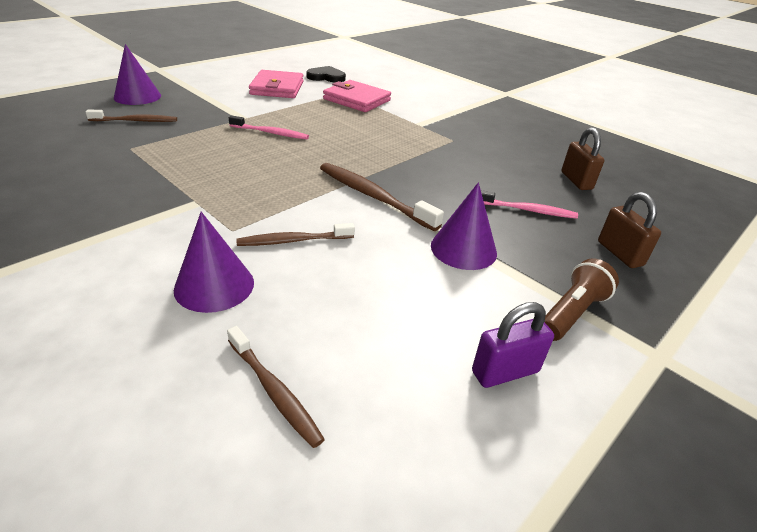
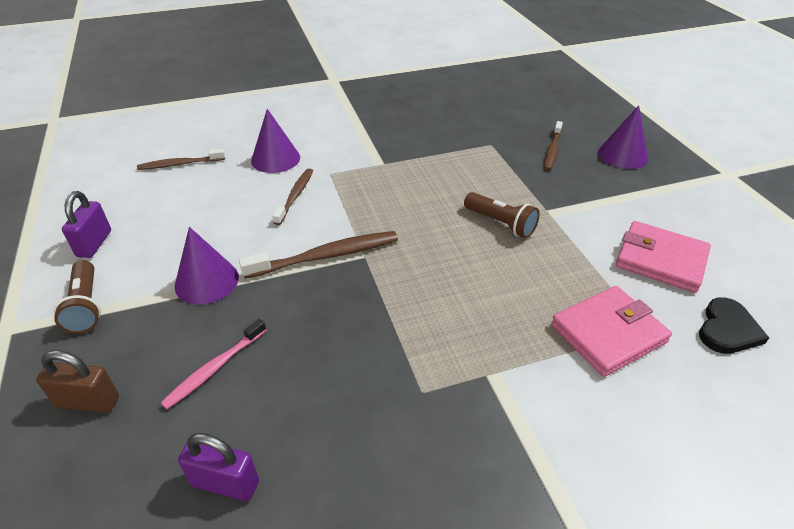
camera: 120 degrees right, 5 degrees up
pink toothbrush [229,115,309,139] -> brown flashlight [464,192,540,238]
brown padlock [561,127,604,190] -> purple padlock [178,433,259,501]

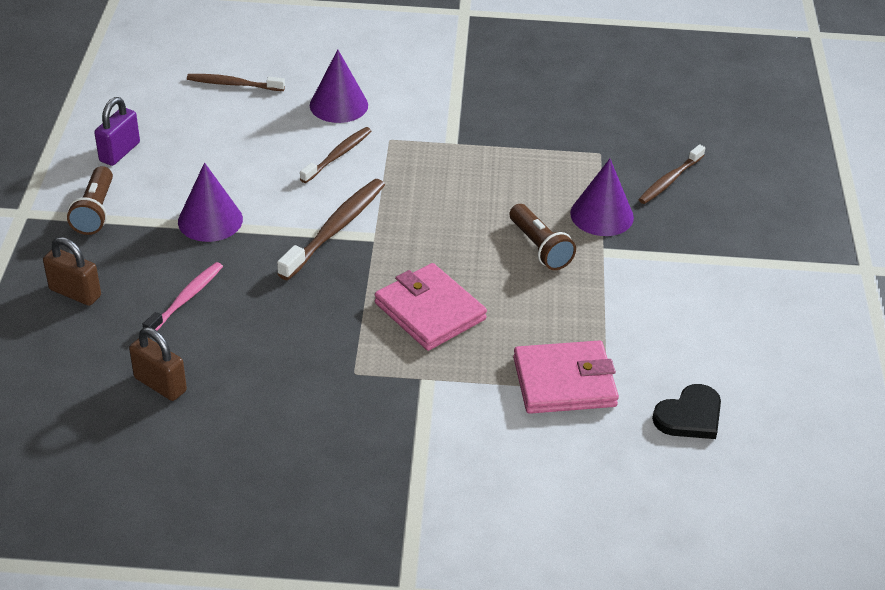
camera: 20 degrees right, 0 degrees up
pink toothbrush [161,319,266,409] -> pink toothbrush turned 150 degrees clockwise [142,262,223,331]
purple padlock [178,433,259,501] -> brown padlock [129,327,187,401]
brown toothbrush [239,231,398,279] -> brown toothbrush turned 60 degrees counterclockwise [277,179,385,280]
purple cone [598,105,648,169] -> purple cone moved to [570,159,634,236]
pink wallet [616,221,711,293] -> pink wallet moved to [375,263,487,351]

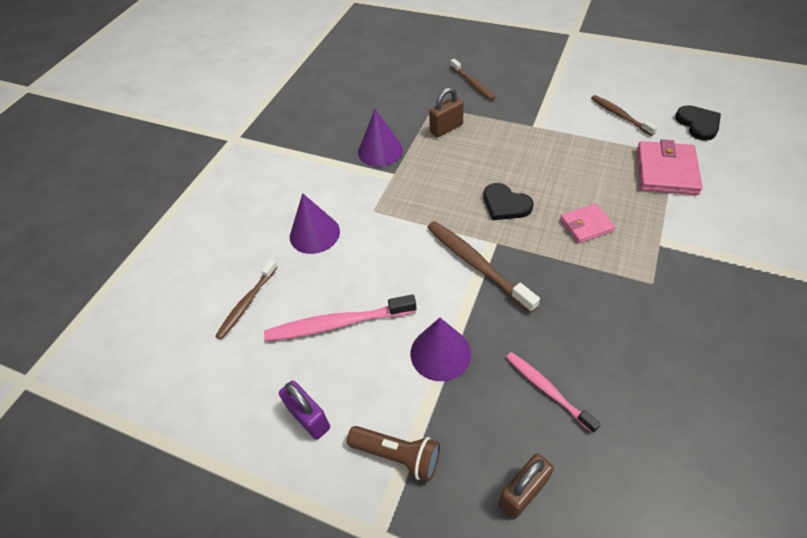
camera: 65 degrees left, 10 degrees up
brown padlock [129,327,187,401] -> brown padlock moved to [429,88,464,137]
brown toothbrush [300,127,371,183] -> brown toothbrush moved to [591,95,657,136]
pink wallet [375,263,487,351] -> pink wallet [560,203,615,244], size x0.61
brown flashlight [510,204,576,270] -> none
purple cone [570,159,634,236] -> purple cone moved to [358,109,403,167]
none -> pink toothbrush [264,294,417,341]
none -> black heart [483,183,534,220]

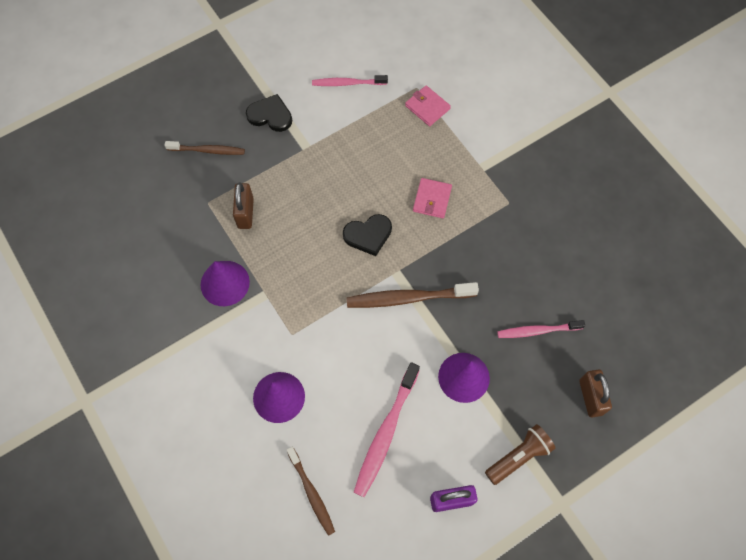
camera: 60 degrees left, 15 degrees up
brown toothbrush [591,95,657,136] -> pink toothbrush [312,75,388,86]
pink wallet [637,139,703,195] -> pink wallet [405,85,451,126], size x0.61
black heart [675,105,721,141] -> black heart moved to [246,94,292,132]

